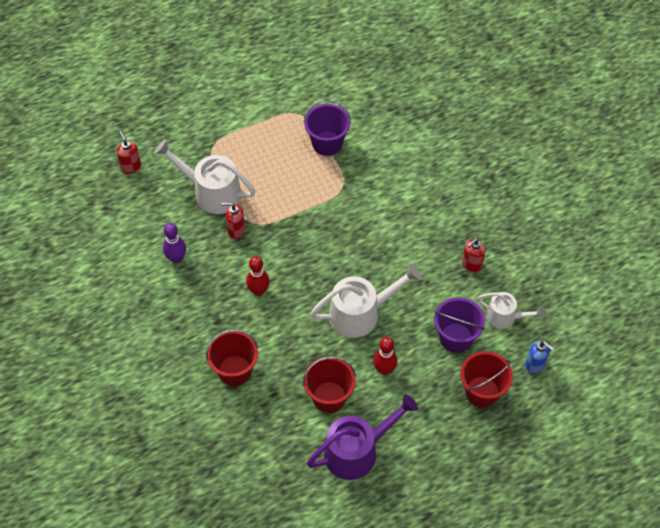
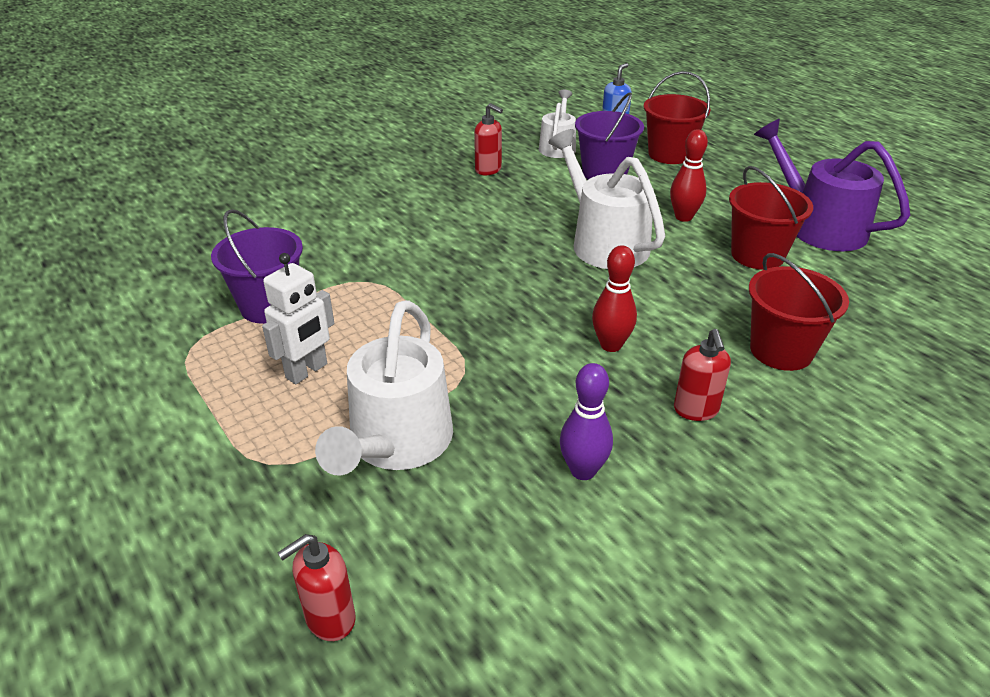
camera: 100 degrees left, 20 degrees down
red soap dispenser [221,202,245,239] -> red soap dispenser moved to [674,329,731,421]
none -> white robot [262,253,334,384]

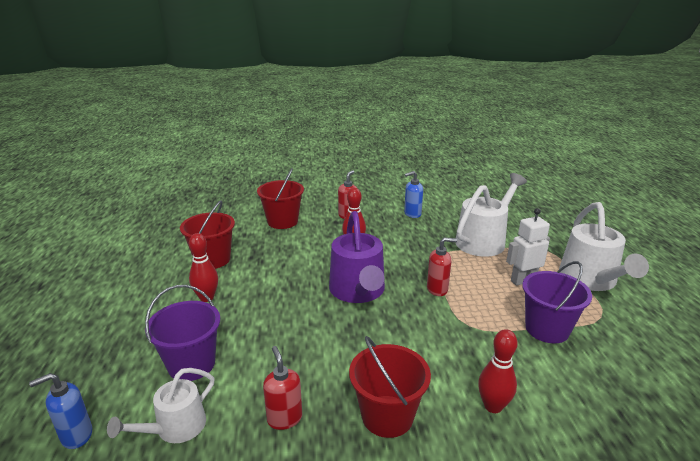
camera: 150 degrees left, 10 degrees down
red soap dispenser [278,534,356,641] -> red soap dispenser moved to [427,237,457,296]
white watering can [548,129,665,269] -> white watering can moved to [559,202,649,291]
purple bowling pin [560,363,613,480] -> blue soap dispenser [404,171,423,218]
red bucket [644,71,711,164] -> red bucket moved to [349,336,431,438]
purple watering can [754,119,910,251] -> purple watering can moved to [329,211,385,303]
none -> red bowling pin [478,329,518,413]

